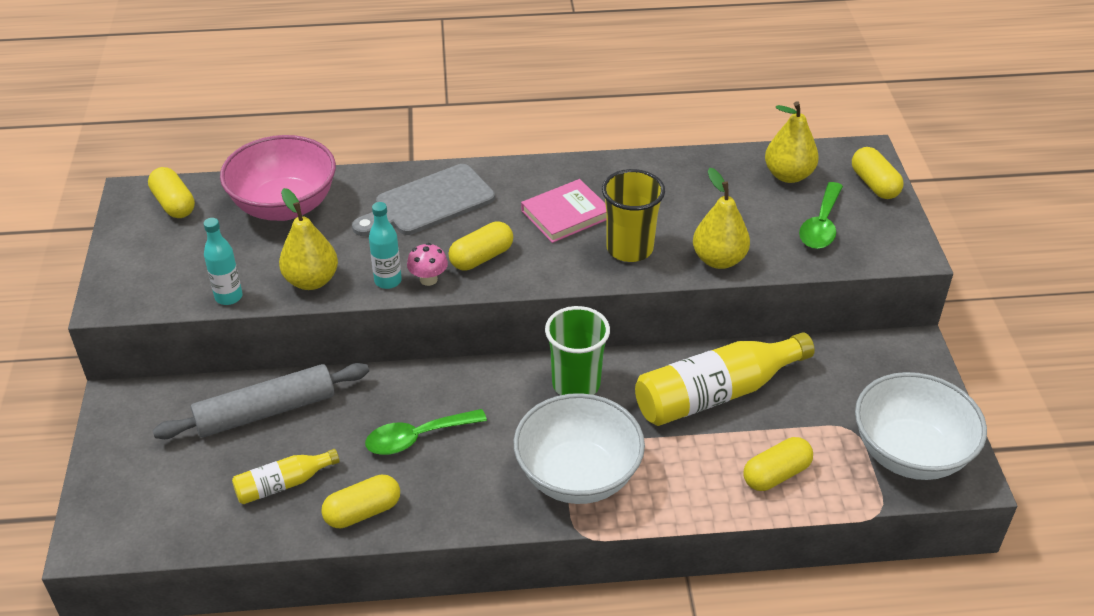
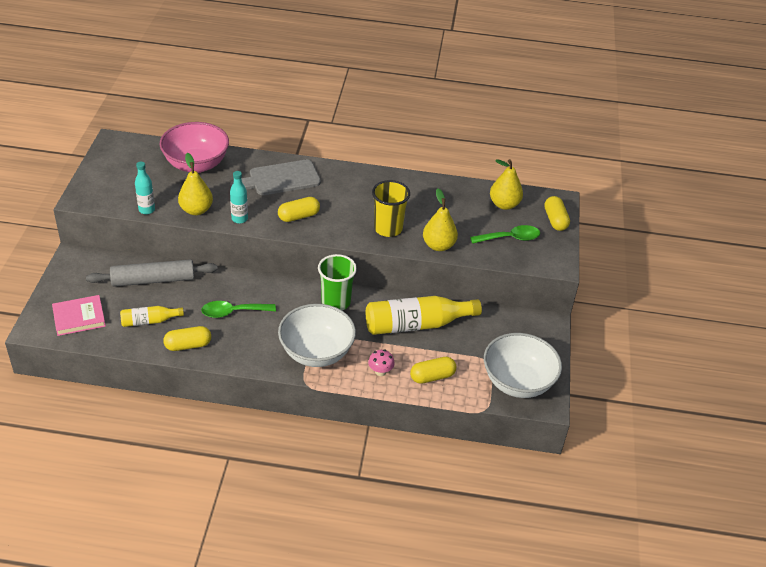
camera: 10 degrees right, 0 degrees up
yellow capsule [148,167,195,218] -> none
pink mushroom [407,243,448,286] -> pink mushroom moved to [368,349,395,376]
pink book [521,179,606,243] -> pink book moved to [52,295,106,336]
green spoon [799,182,843,249] -> green spoon turned 135 degrees counterclockwise [470,225,540,244]

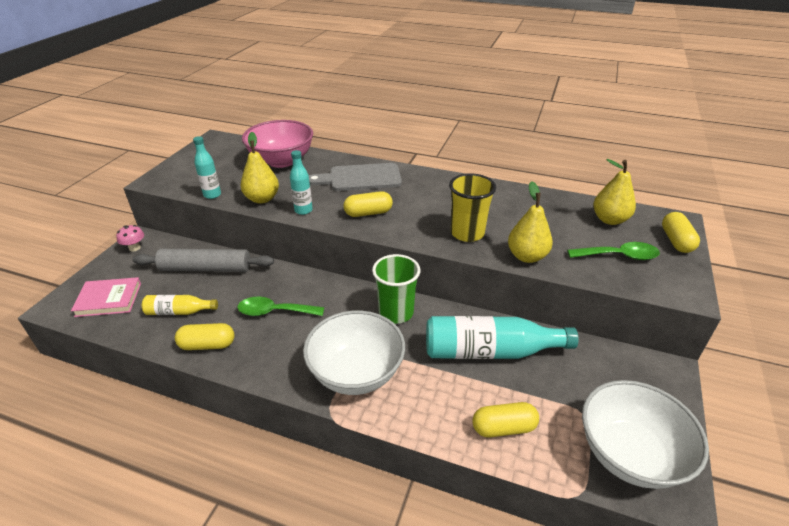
camera: 15 degrees right, 5 degrees down
yellow bottle [366,296,482,335] -> turquoise bottle [426,316,579,359]
pink mushroom [368,349,395,376] -> pink mushroom moved to [116,225,144,251]

